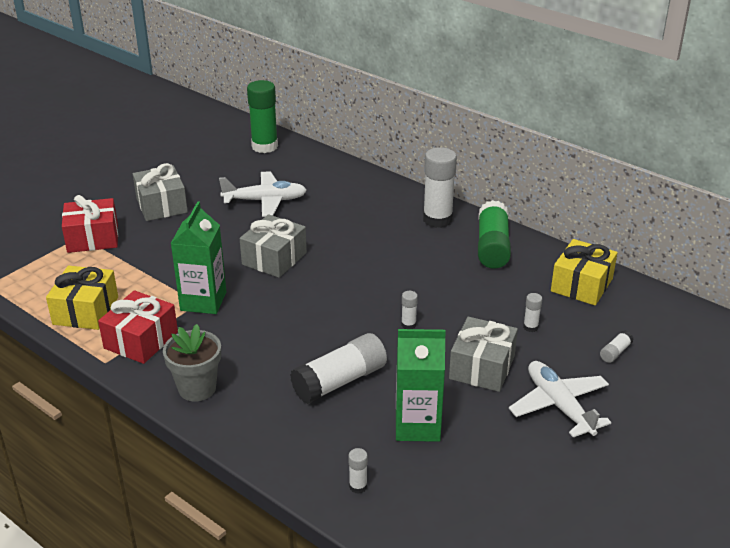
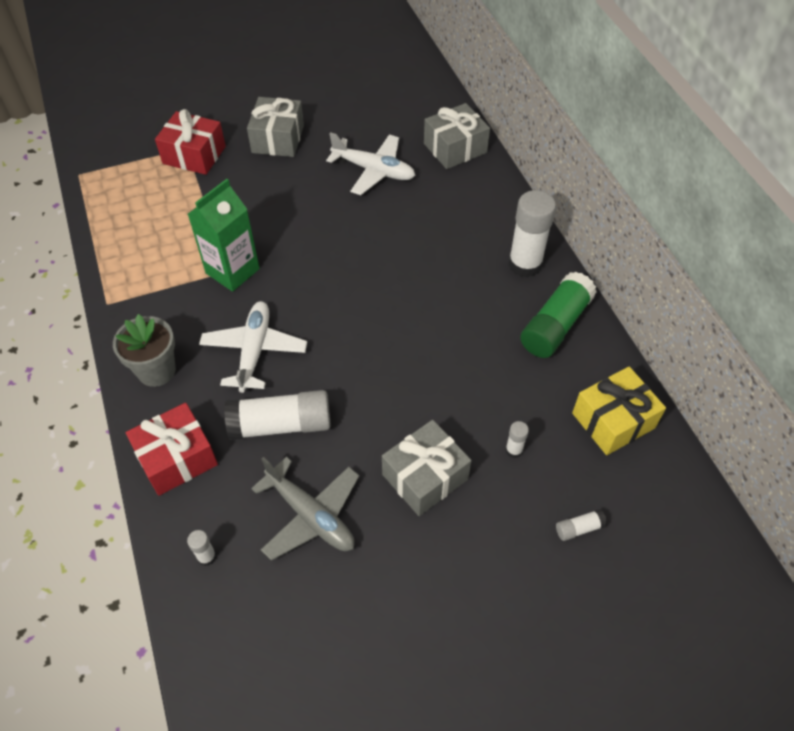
camera: 30 degrees right, 20 degrees up
yellow gift [46,266,118,330] -> none
red gift [98,290,178,364] -> red gift moved to [125,403,218,496]
grey gift [240,214,307,278] -> grey gift moved to [424,103,490,169]
green glue stick [247,80,278,153] -> none
green carton [396,329,446,442] -> grey plane [251,457,359,561]
white glue stick [401,291,418,329] -> none
white plane [509,361,611,437] -> white plane moved to [199,301,307,393]

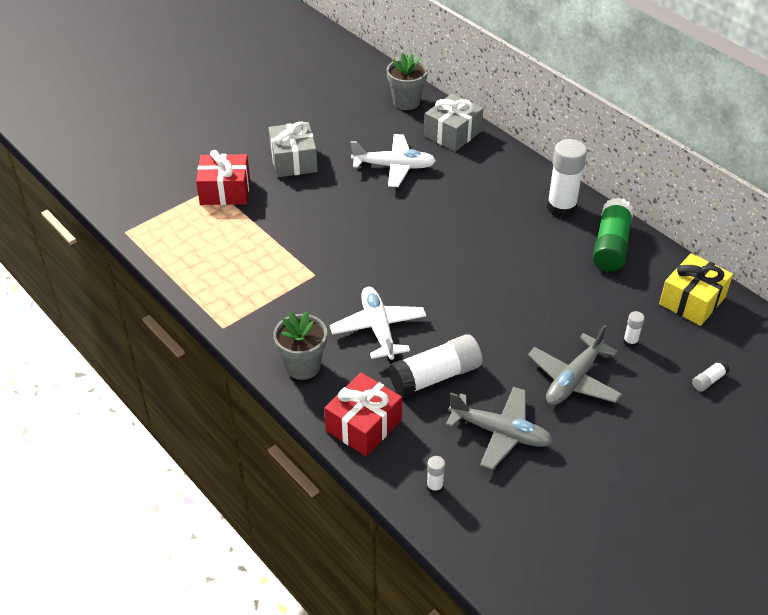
camera: 20 degrees left, 10 degrees down
green carton [188,179,260,292] -> none
grey gift [382,420,472,516] -> grey plane [528,325,622,405]
none -> grey flower pot [387,53,428,110]

